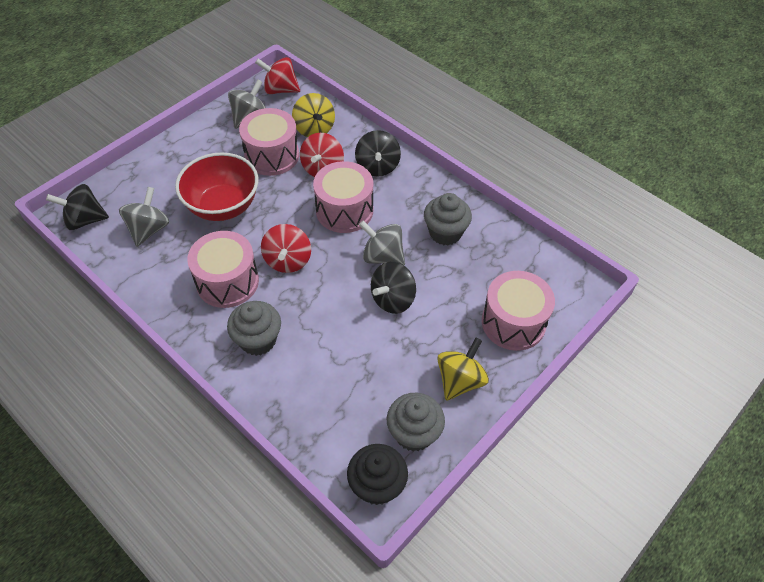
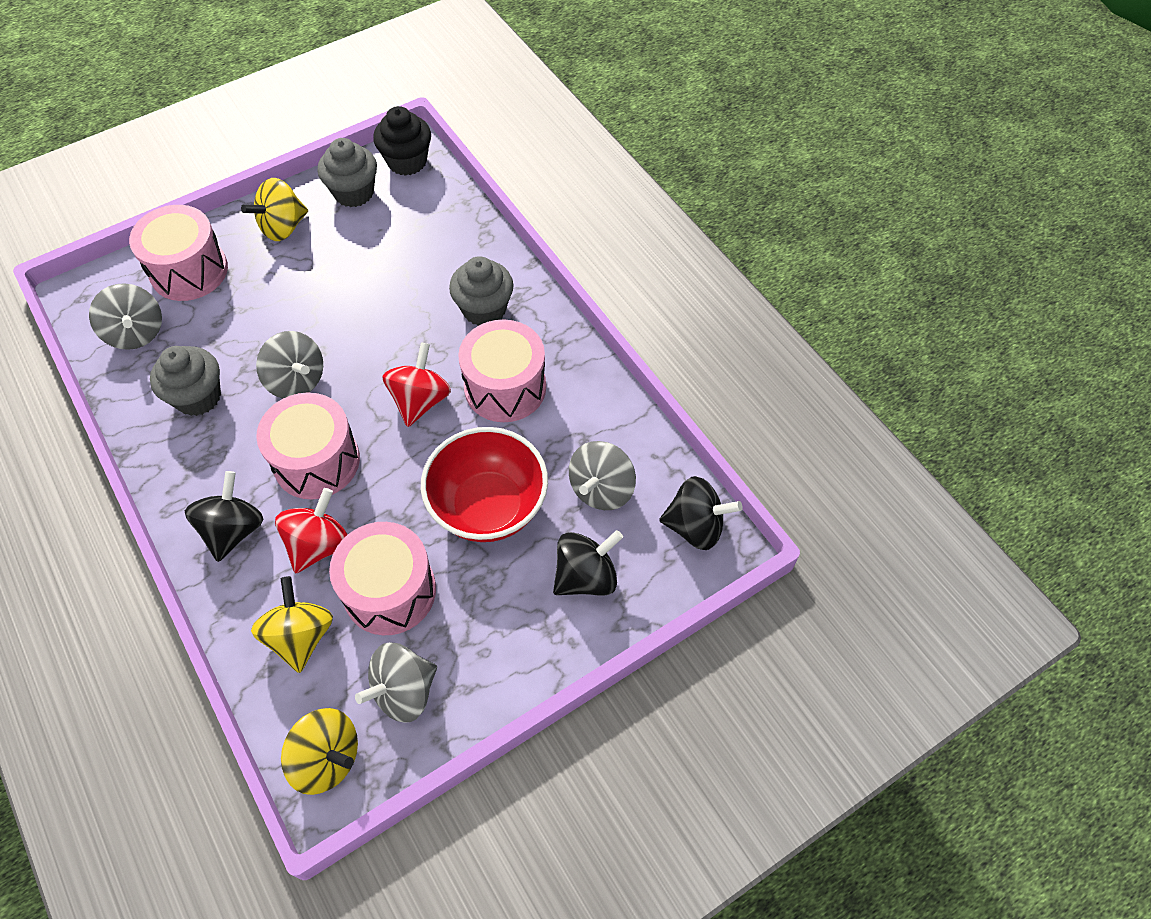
camera: 165 degrees left, 5 degrees up
red spinning top [255,57,300,94] -> yellow spinning top [281,708,358,795]
black spinning top [371,262,416,314] -> black spinning top moved to [553,530,623,596]
none -> grey spinning top [89,283,162,350]

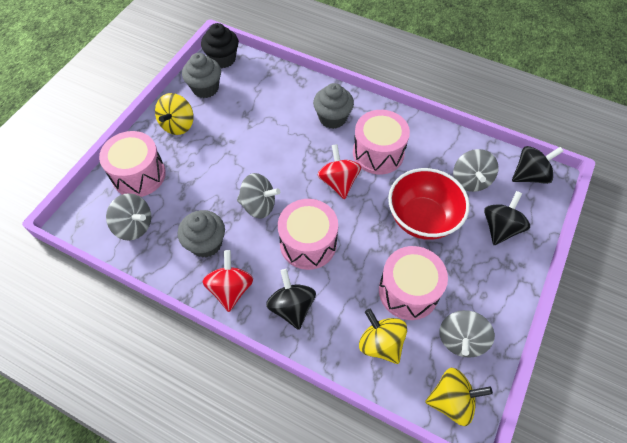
camera: 30 degrees left, 0 degrees up
red spinning top [275,488,348,573] -> red spinning top moved to [202,250,253,312]

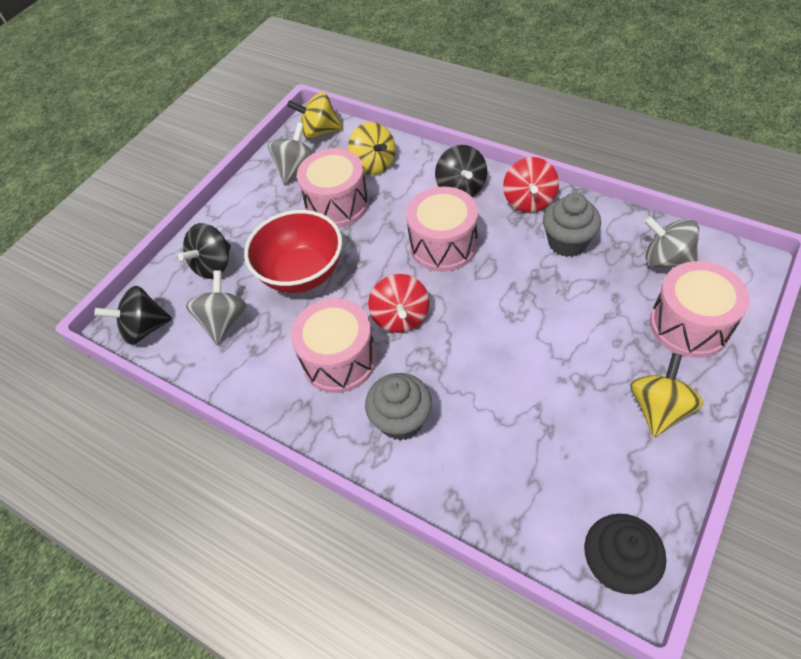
camera: 170 degrees left, 5 degrees down
grey cupcake [182,53,221,98] -> none
grey spinning top [237,173,280,218] -> none

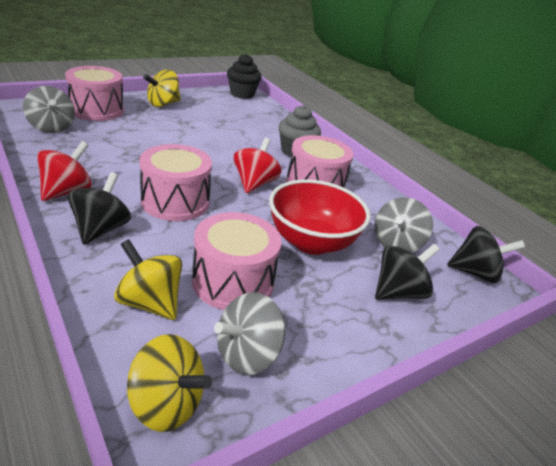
camera: 165 degrees left, 20 degrees down
yellow spinning top [348,122,396,175] -> yellow spinning top turned 45 degrees counterclockwise [114,239,182,320]
grey cupcake [543,193,601,257] -> none

